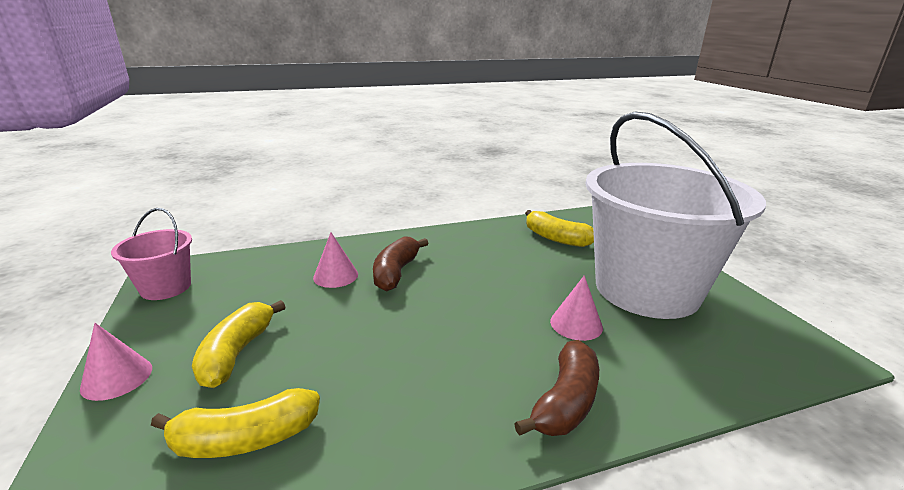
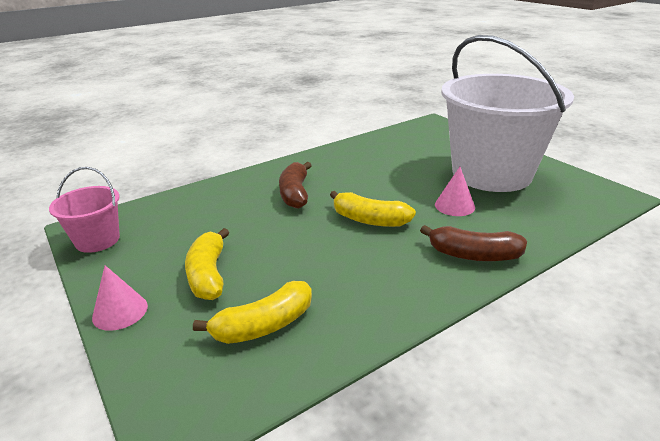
camera: 15 degrees left, 5 degrees up
pink cone [313,232,358,288] -> none
brown banana [514,340,599,436] -> brown banana turned 90 degrees clockwise [420,225,527,261]
yellow banana [525,210,594,247] -> yellow banana moved to [330,191,416,227]

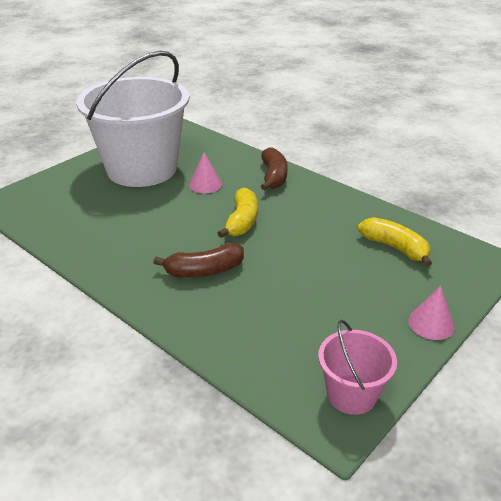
camera: 105 degrees left, 5 degrees up
yellow banana [185,228,229,300] -> none

